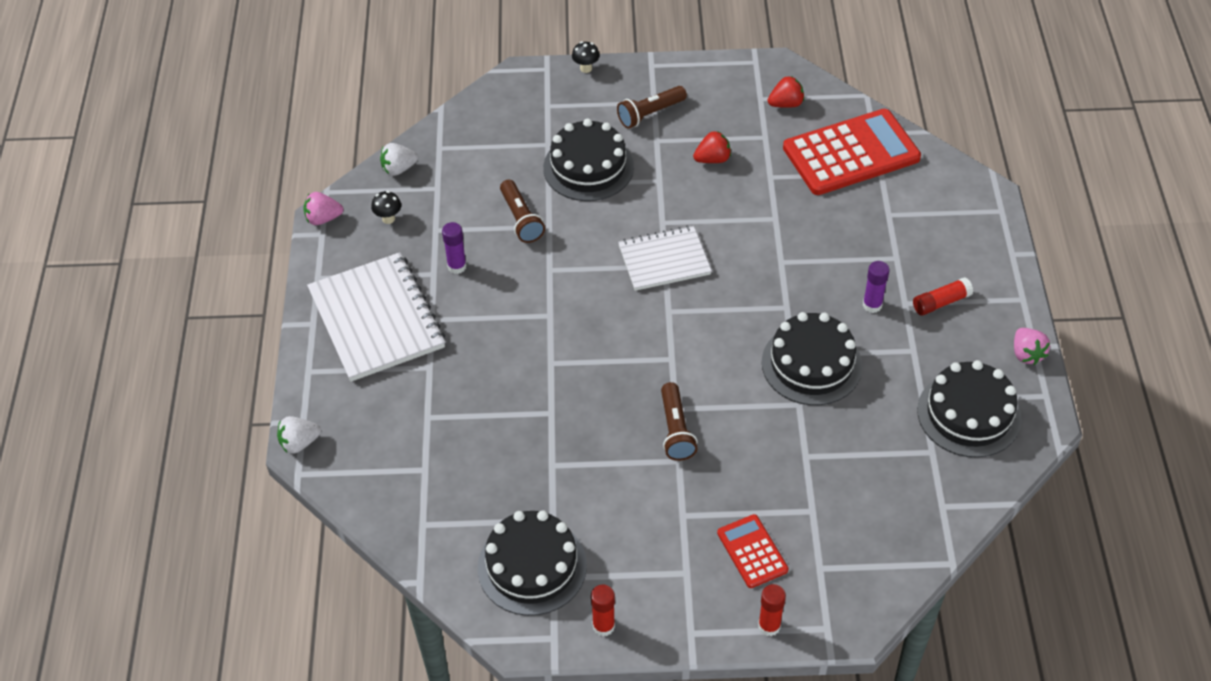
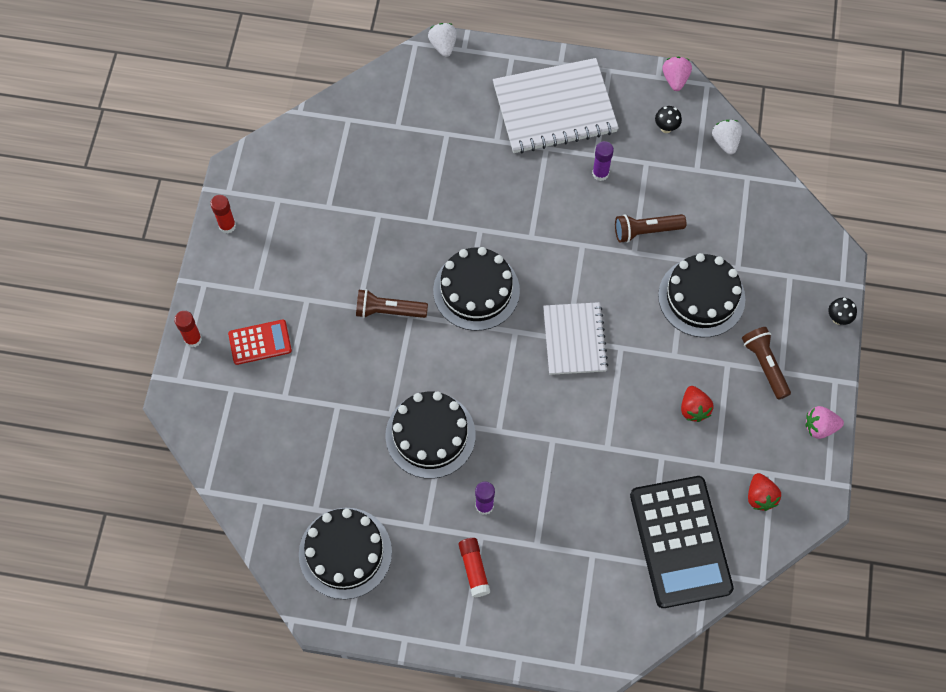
camera: 100 degrees right, 15 degrees up
black cake [478,510,587,616] -> black cake moved to [433,247,520,331]
red calculator [783,109,921,195] -> black calculator [630,476,734,608]
pink strawberry [1014,328,1050,365] -> pink strawberry moved to [806,406,844,439]

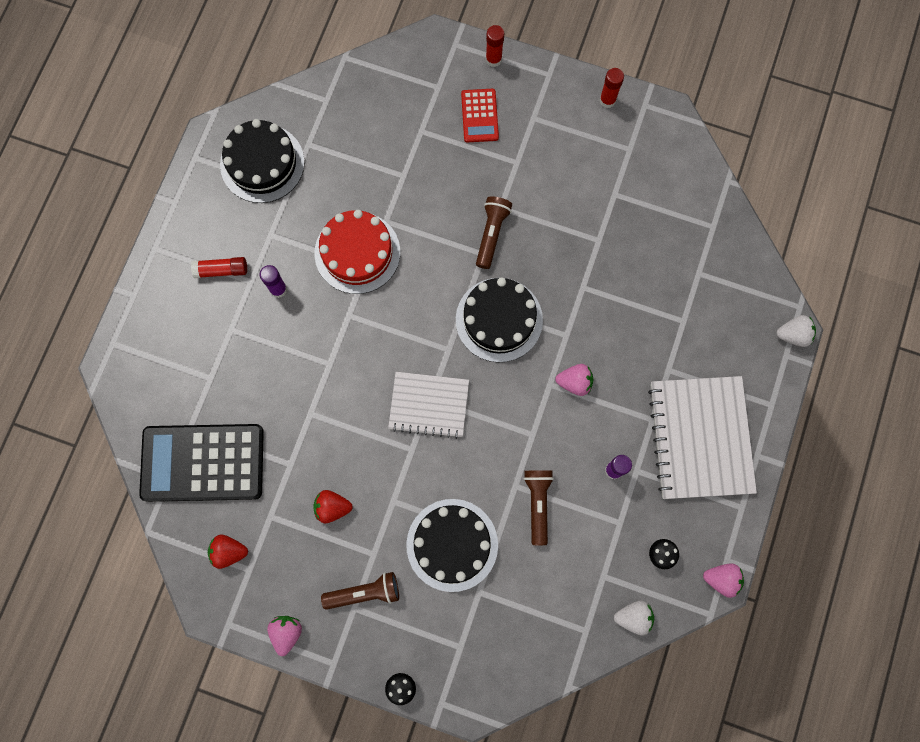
camera: 100 degrees right, 10 degrees up
black cake [385,391,476,479] -> red cake [314,210,400,294]
none -> pink strawberry [555,364,593,396]

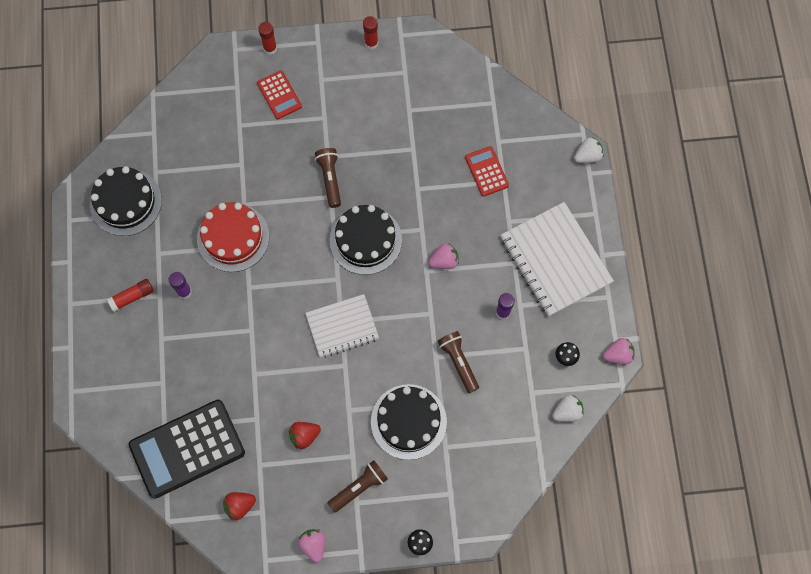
camera: 25 degrees left, 5 degrees down
none -> red calculator [465,146,509,197]

